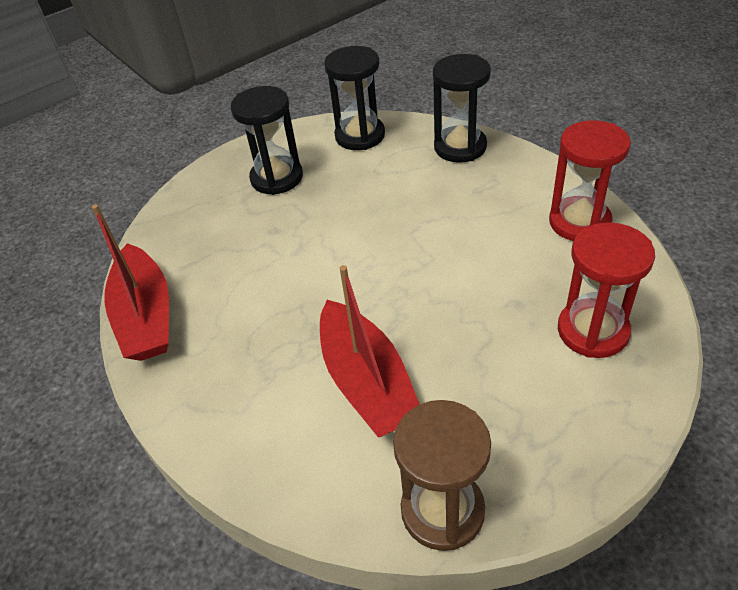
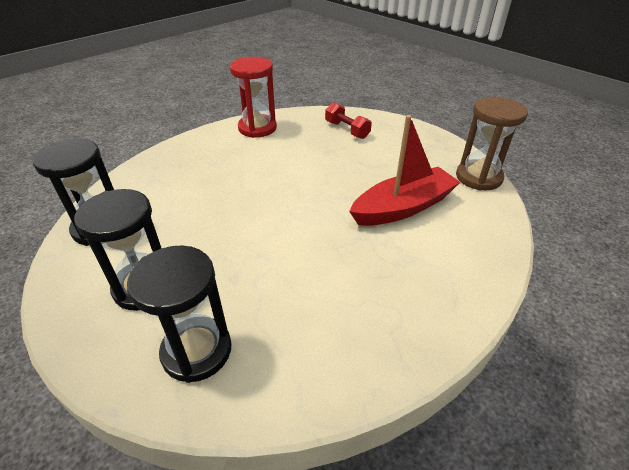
camera: 100 degrees left, 5 degrees down
red boat [91,204,169,361] -> none
black hourglass [433,54,491,163] -> black hourglass moved to [127,245,231,383]
red hourglass [558,222,655,358] -> red dumbbell [325,102,372,139]

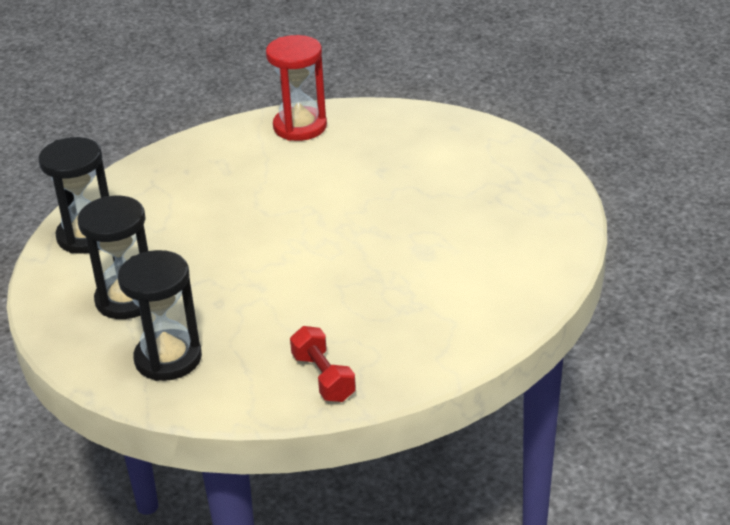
camera: 15 degrees right, 5 degrees down
red dumbbell [325,102,372,139] -> red dumbbell moved to [290,326,356,402]
red boat [349,115,460,226] -> none
brown hourglass [456,97,528,191] -> none

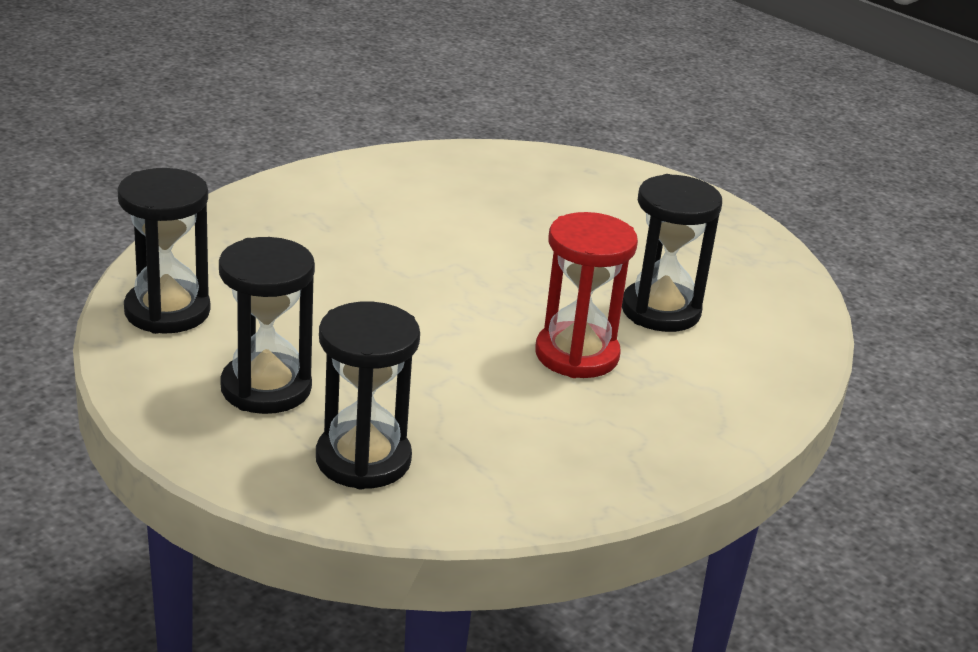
camera: 20 degrees left, 5 degrees down
red hourglass [266,35,327,141] -> red hourglass moved to [535,212,638,378]
red dumbbell [290,326,356,402] -> none
none -> black hourglass [622,174,722,332]

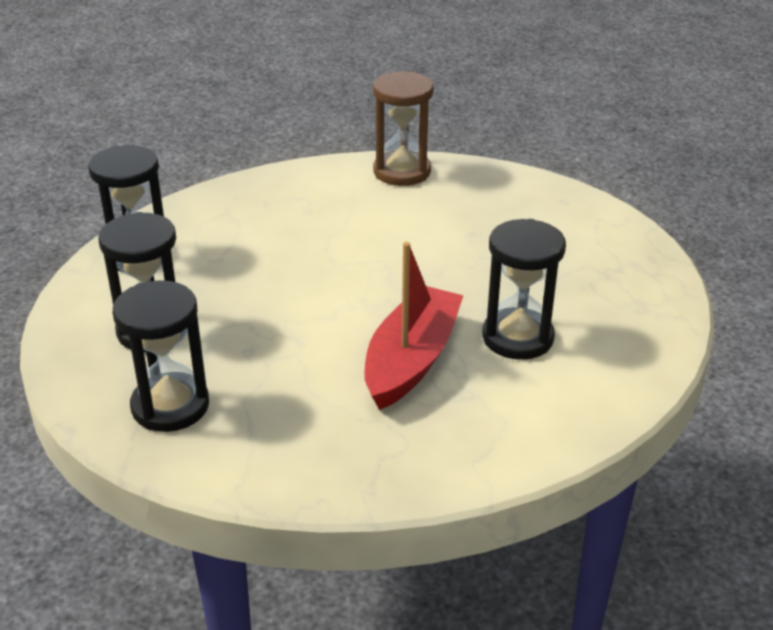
camera: 30 degrees right, 5 degrees up
red hourglass [535,212,638,378] -> red boat [364,242,464,410]
none -> brown hourglass [373,71,434,186]

